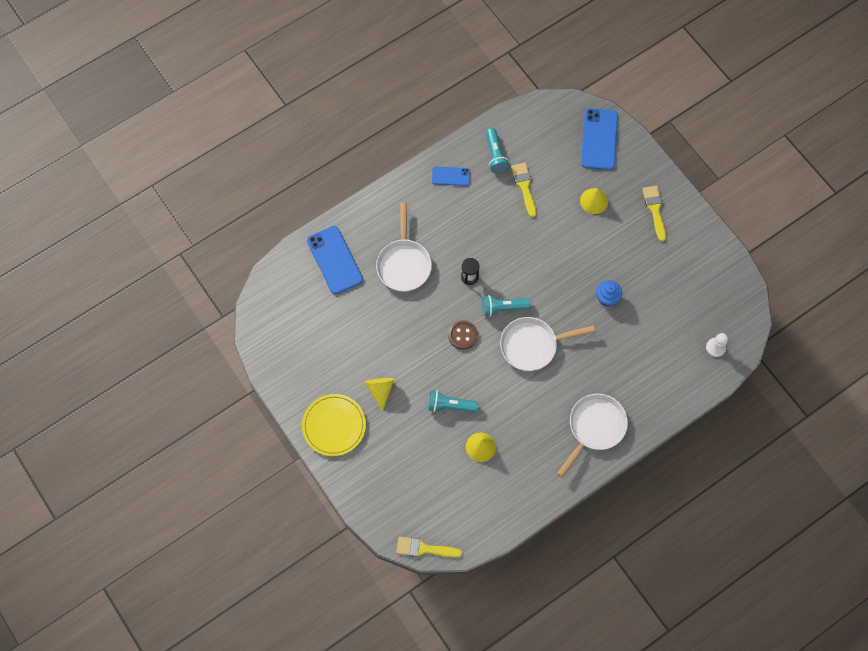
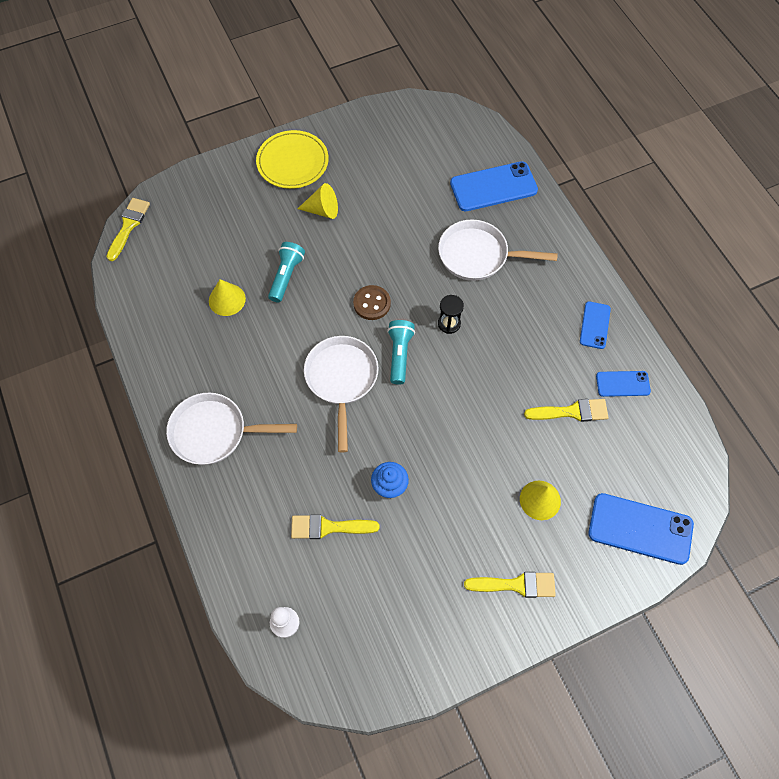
camera: 100 degrees right, 5 degrees down
turquoise flashlight [486,128,509,173] -> blue phone [596,371,651,397]
white pan [557,394,628,478] -> white pan turned 135 degrees clockwise [166,393,297,465]
none -> yellow brush [291,514,379,539]

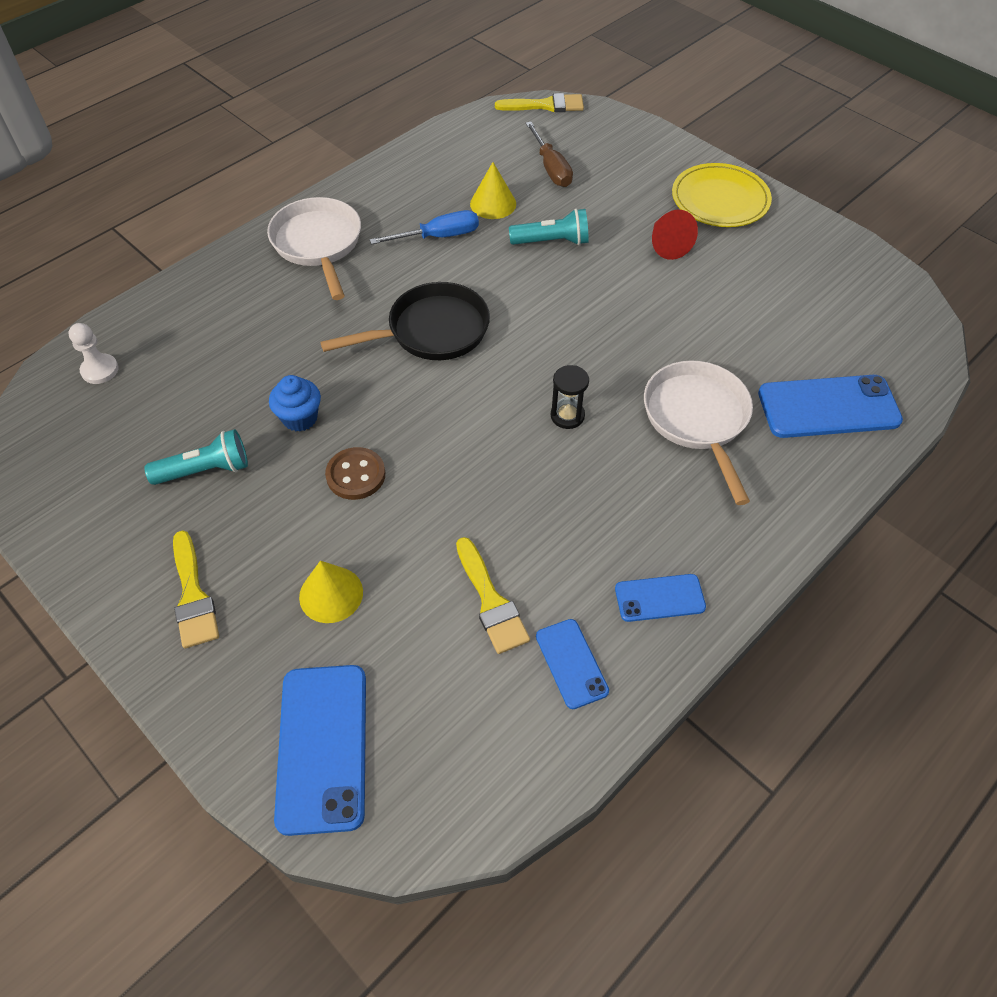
camera: 70 degrees right, 10 degrees down
yellow brush [291,514,379,539] -> none
yellow cone [298,183,338,219] -> red cone [652,210,698,260]
white pan [304,336,379,452] -> black pan [320,282,490,360]
brown button [353,285,391,320] -> brown button moved to [325,447,385,500]
turquoise flashlight [387,320,415,385] -> turquoise flashlight moved to [144,429,248,485]
blue phone [450,161,538,211] -> blue phone turned 60 degrees counterclockwise [758,375,903,438]
none -> blue screwdriver [370,210,479,245]
none -> brown screwdriver [526,122,573,187]

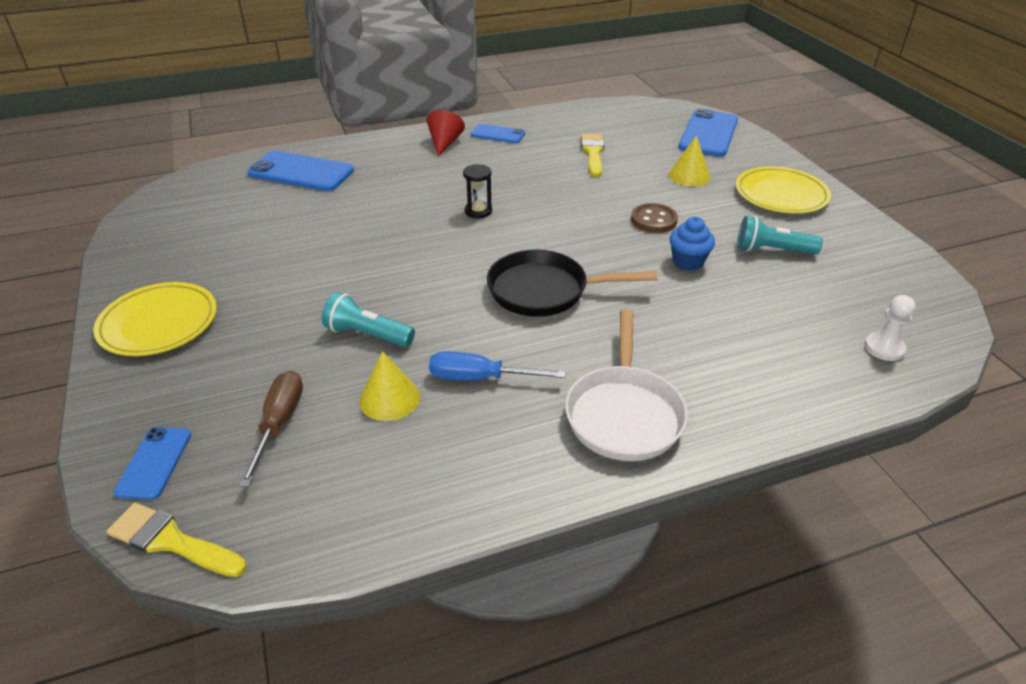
camera: 155 degrees left, 15 degrees down
yellow brush [173,531,219,648] -> yellow plate [736,166,831,214]
blue phone [536,619,609,709] -> blue phone moved to [114,427,191,500]
white pan [644,361,753,505] -> none
red cone [652,210,698,260] -> red cone moved to [426,110,465,156]

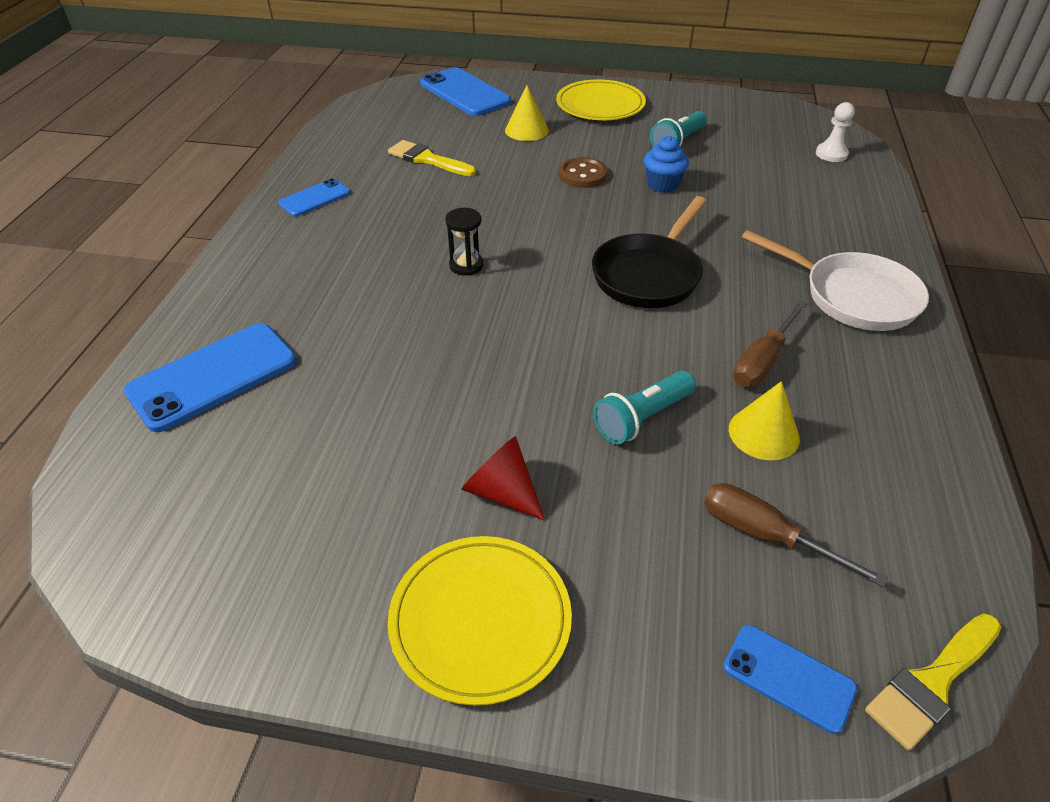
camera: 60 degrees left, 5 degrees up
red cone [426,110,465,156] -> red cone moved to [461,436,545,521]
blue screwdriver [429,351,566,380] -> brown screwdriver [733,301,807,387]

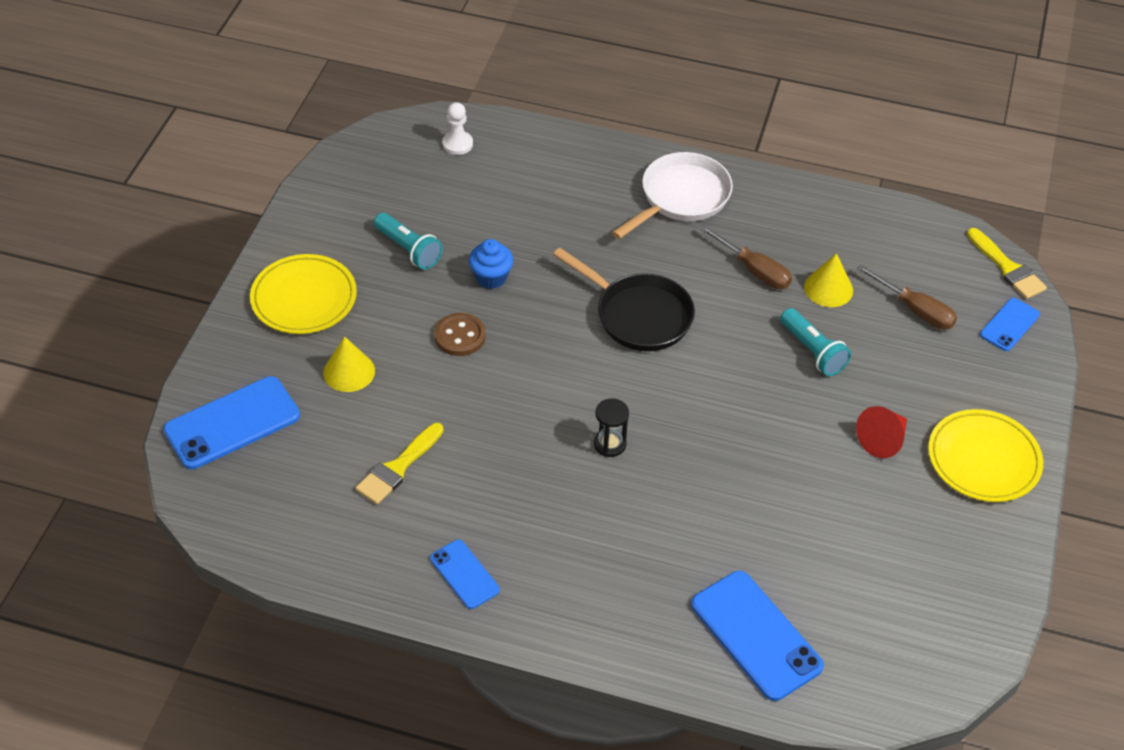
camera: 85 degrees left, 5 degrees up
brown screwdriver [704,483,888,587] -> brown screwdriver turned 90 degrees counterclockwise [856,264,957,330]

